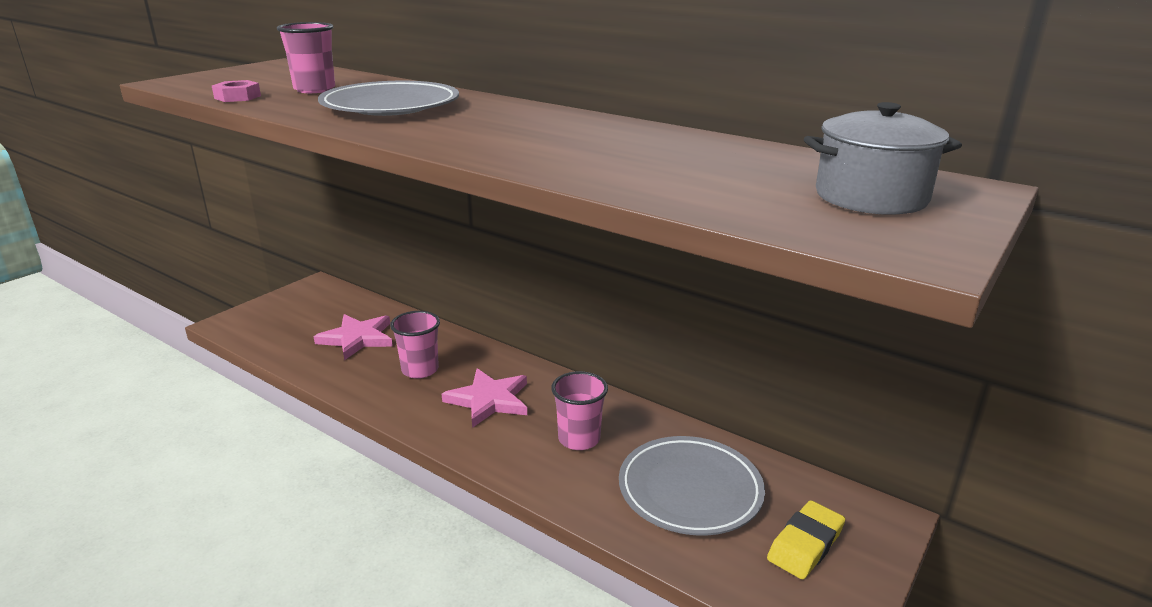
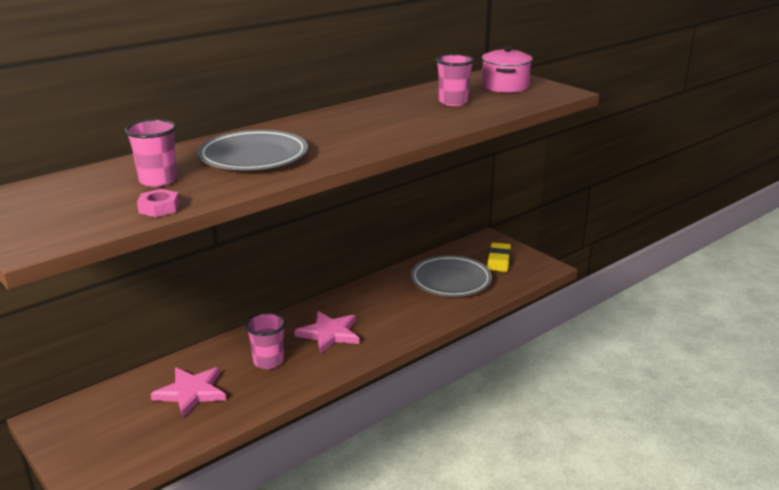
camera: 75 degrees left, 0 degrees up
pink cup [551,371,608,450] -> pink cup moved to [436,54,474,106]
yellow eraser [767,500,845,579] -> yellow eraser turned 45 degrees clockwise [487,243,511,272]
grey pot [804,102,962,215] -> pink pot [482,46,533,93]

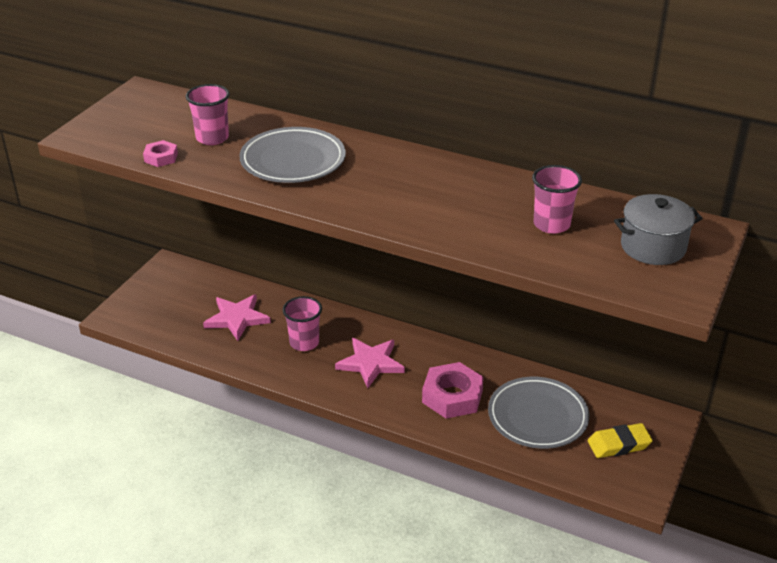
camera: 65 degrees right, 10 degrees up
pink pot [482,46,533,93] -> grey pot [614,194,703,265]
none -> pink nut [422,362,484,419]

